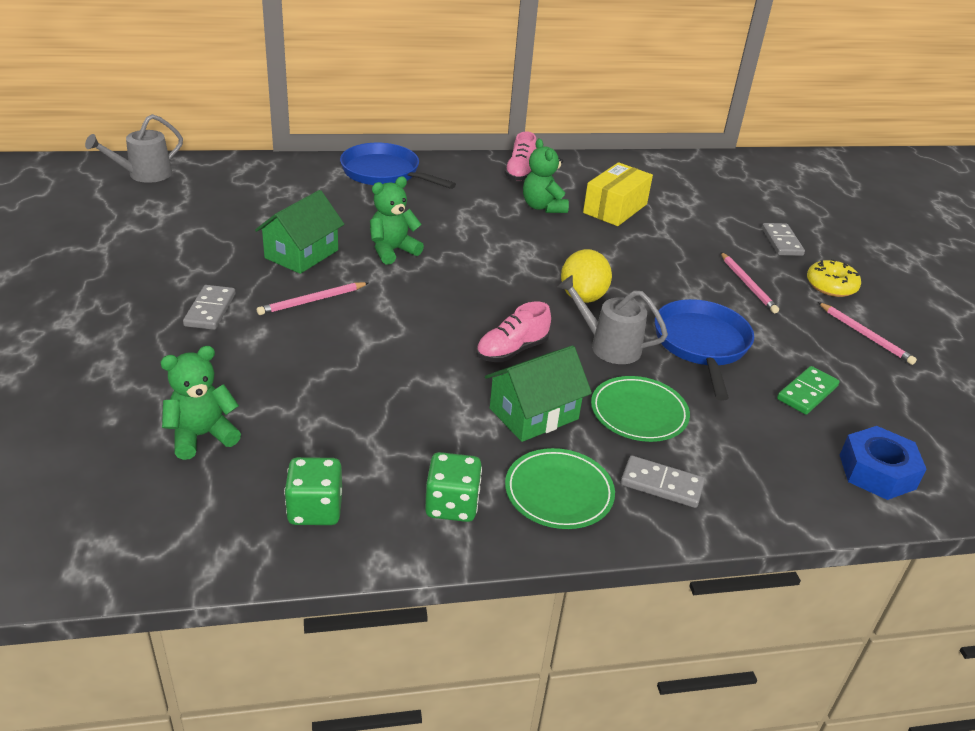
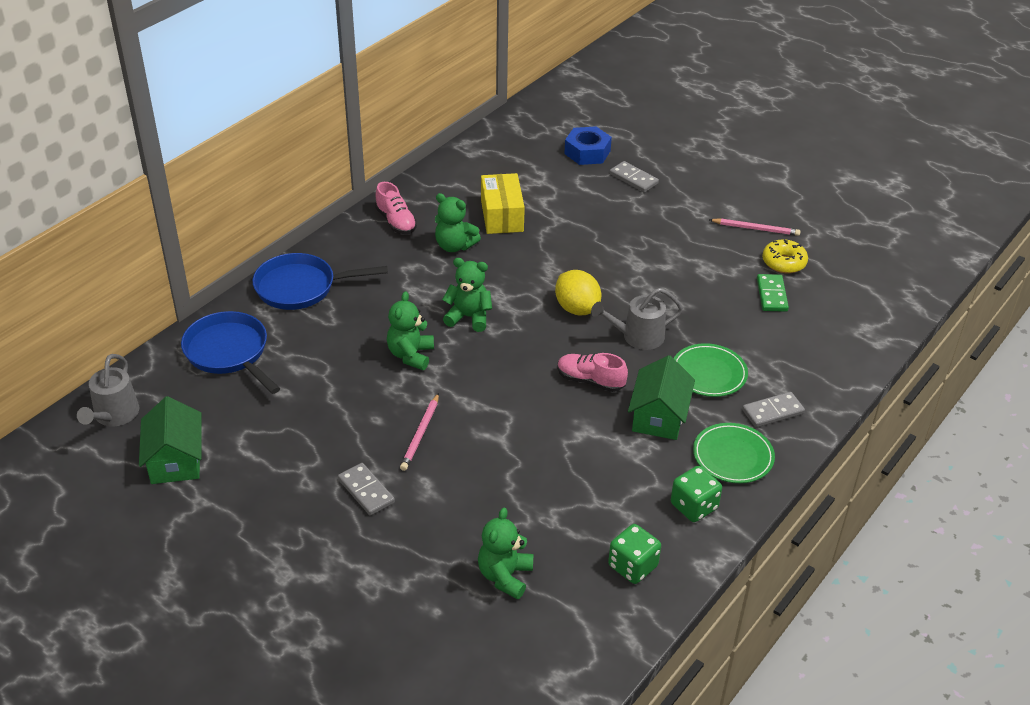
camera: 40 degrees left, 5 degrees up
green house [255,190,344,274] -> green house moved to [139,396,202,484]
pink shoe [476,302,551,362] -> pink shoe turned 105 degrees clockwise [557,353,628,392]
blue pan [655,299,754,401] -> blue pan moved to [181,311,280,394]
pink pencil [721,252,779,313] -> none
yellow donut [807,259,861,297] -> yellow donut moved to [762,239,808,274]
blue nut [840,426,927,500] -> blue nut moved to [564,126,612,165]
none -> green teddy bear [442,258,492,332]

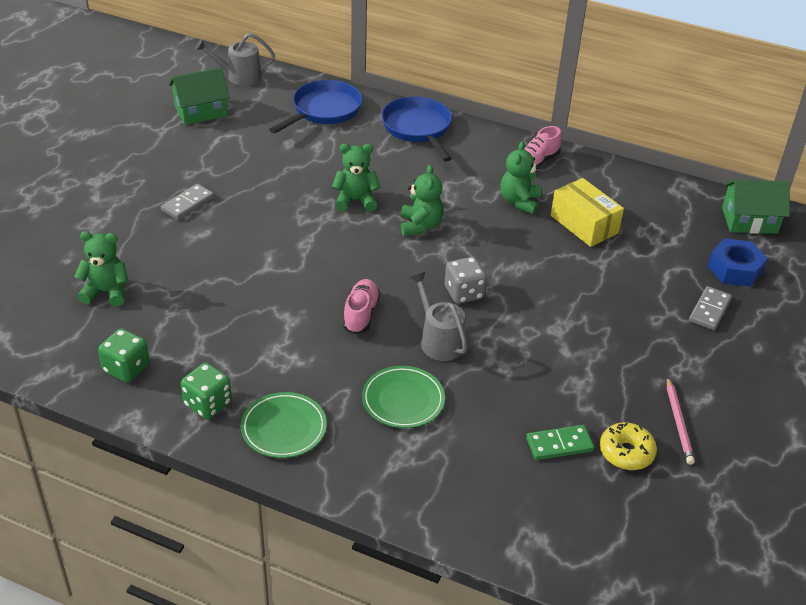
camera: 75 degrees right, 0 degrees up
pink pencil [400,393,439,471] -> none
yellow box [481,173,525,234] -> yellow box turned 75 degrees clockwise [551,178,624,247]
yellow lemon [555,270,601,315] -> grey dice [445,257,487,304]
green house [628,355,695,440] -> green house moved to [722,180,790,234]
grey domino [742,392,805,427] -> none

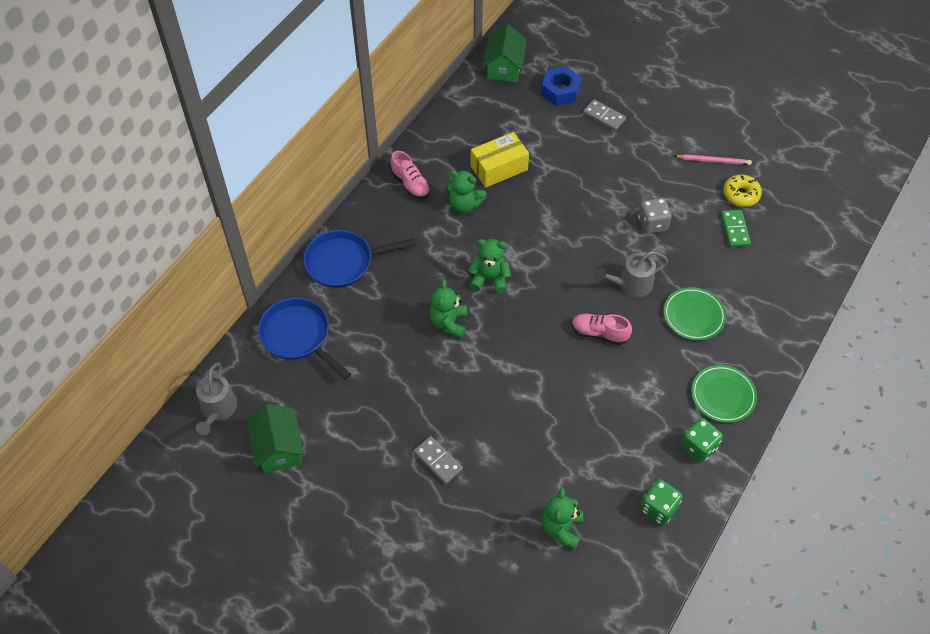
camera: 80 degrees left, 15 degrees up
grey dice [445,257,487,304] -> grey dice moved to [638,198,672,234]

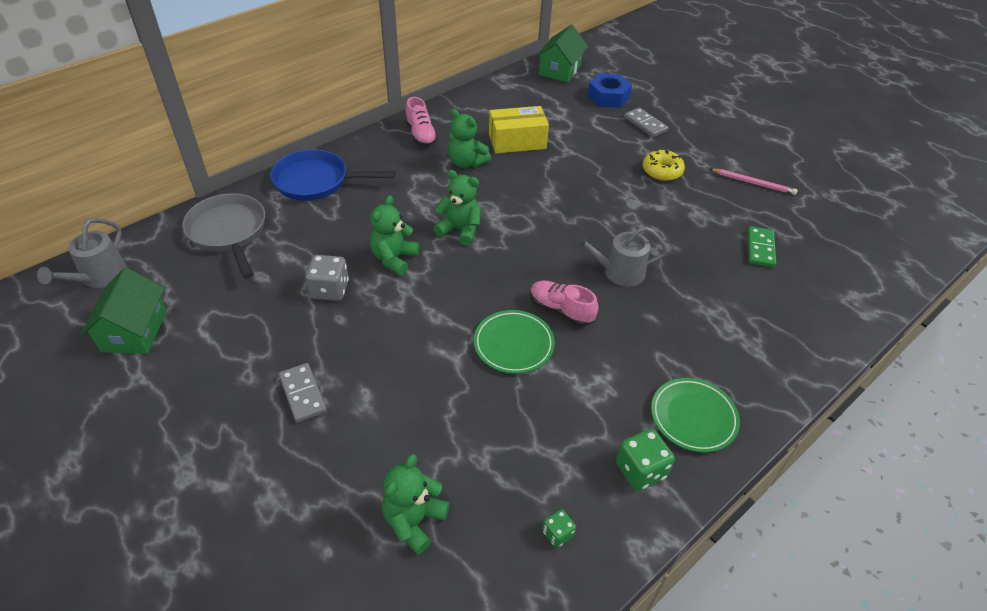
camera: 15 degrees right, 10 degrees down
blue pan [258,298,351,380] -> grey pan [182,193,265,279]
grey dice [638,198,672,234] -> grey dice moved to [305,255,349,301]
green dice [640,479,683,525] -> green dice [542,509,576,548], size x0.56
green plate [663,287,726,340] -> green plate moved to [474,310,555,374]
yellow donut [723,174,762,207] -> yellow donut moved to [643,150,685,181]

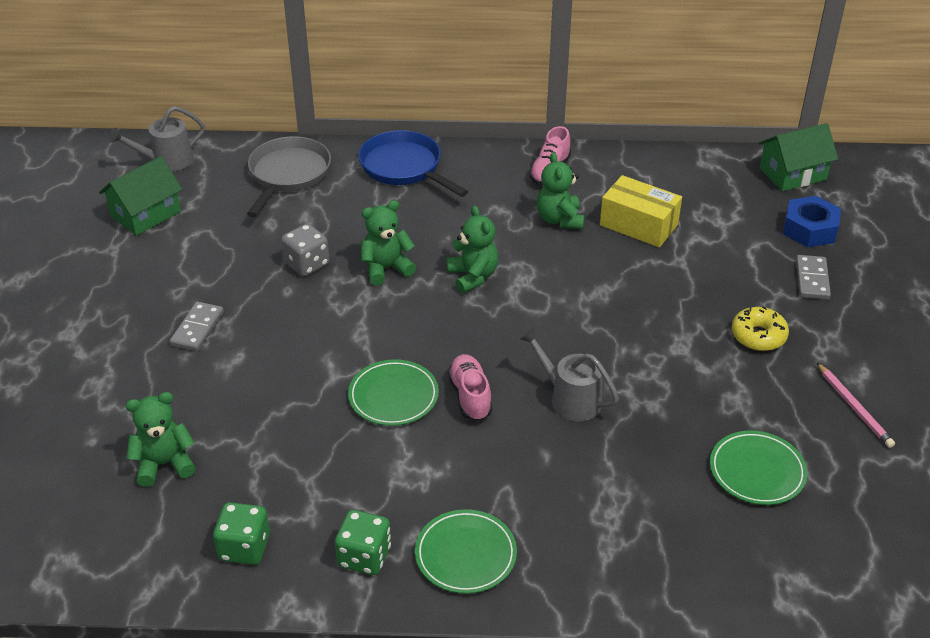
camera: 45 degrees right, 5 degrees down
green dice [542,509,576,548] -> green dice [213,502,270,565], size x1.77
green domino [748,226,776,267] -> green plate [710,431,807,505]

